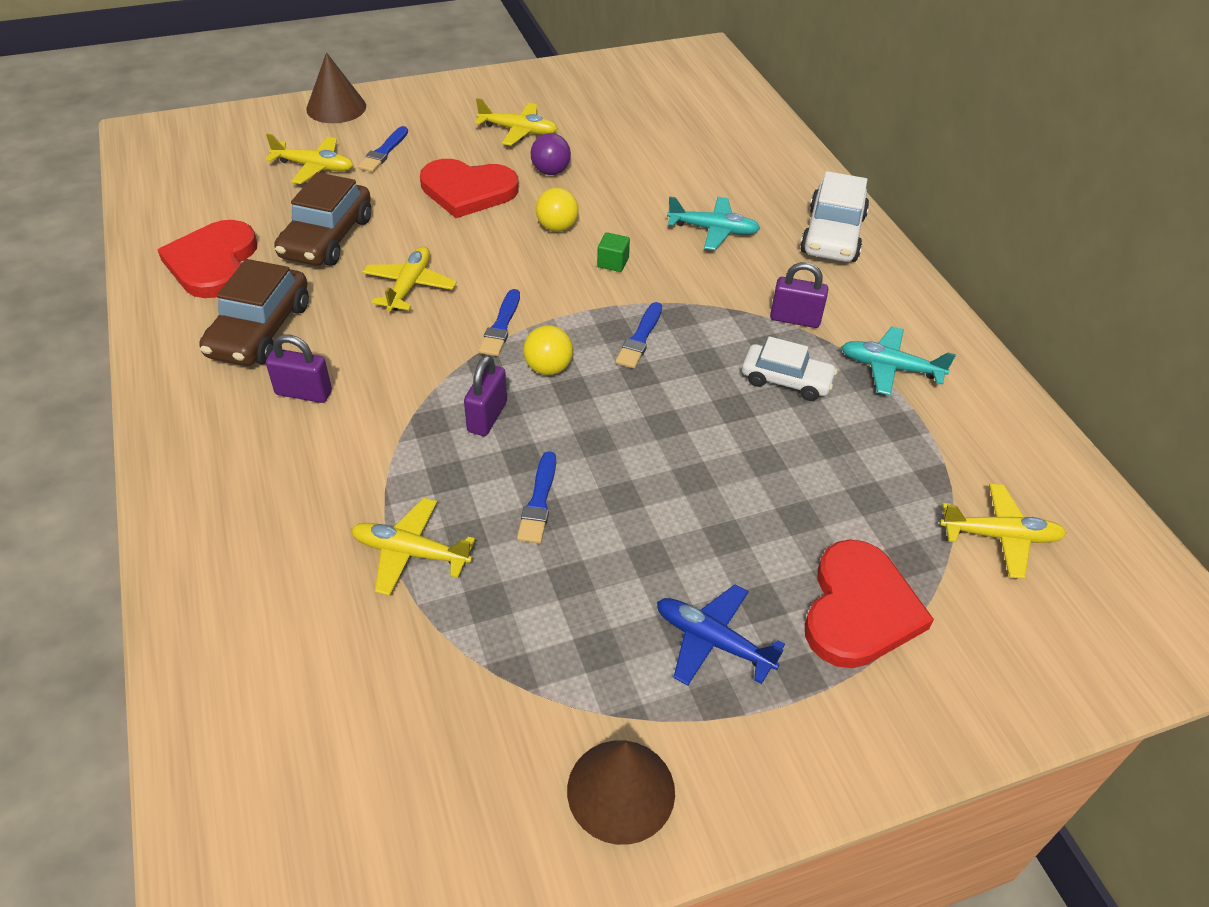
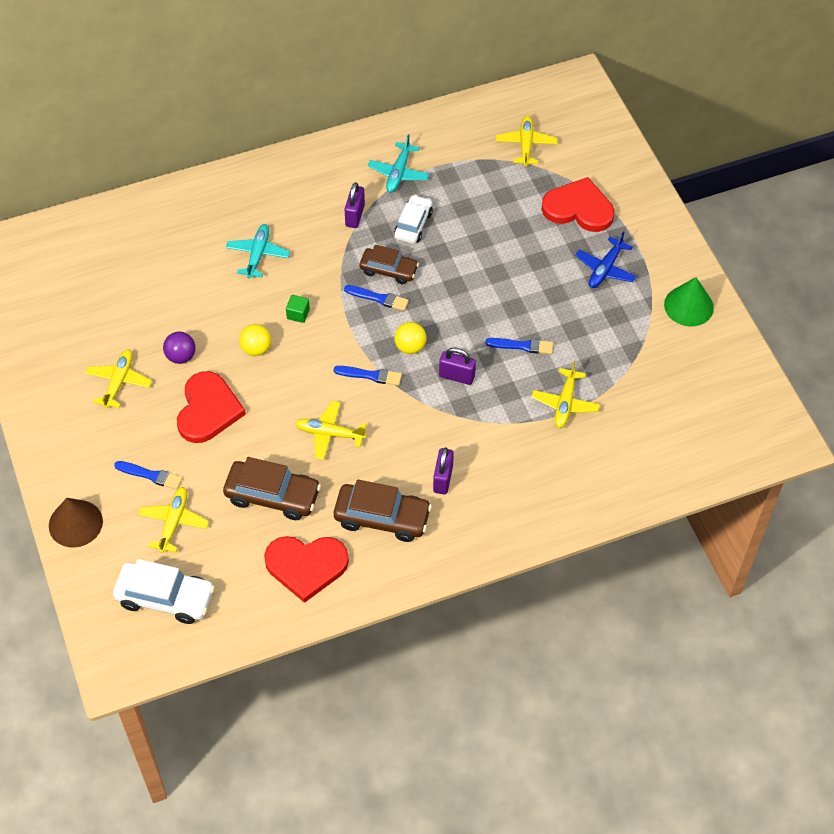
camera: 90 degrees left, 10 degrees up
brown cone [567,741,675,845] -> green cone [664,277,714,326]
white car [800,171,869,262] -> white car moved to [113,559,215,624]
none -> brown car [360,245,419,284]

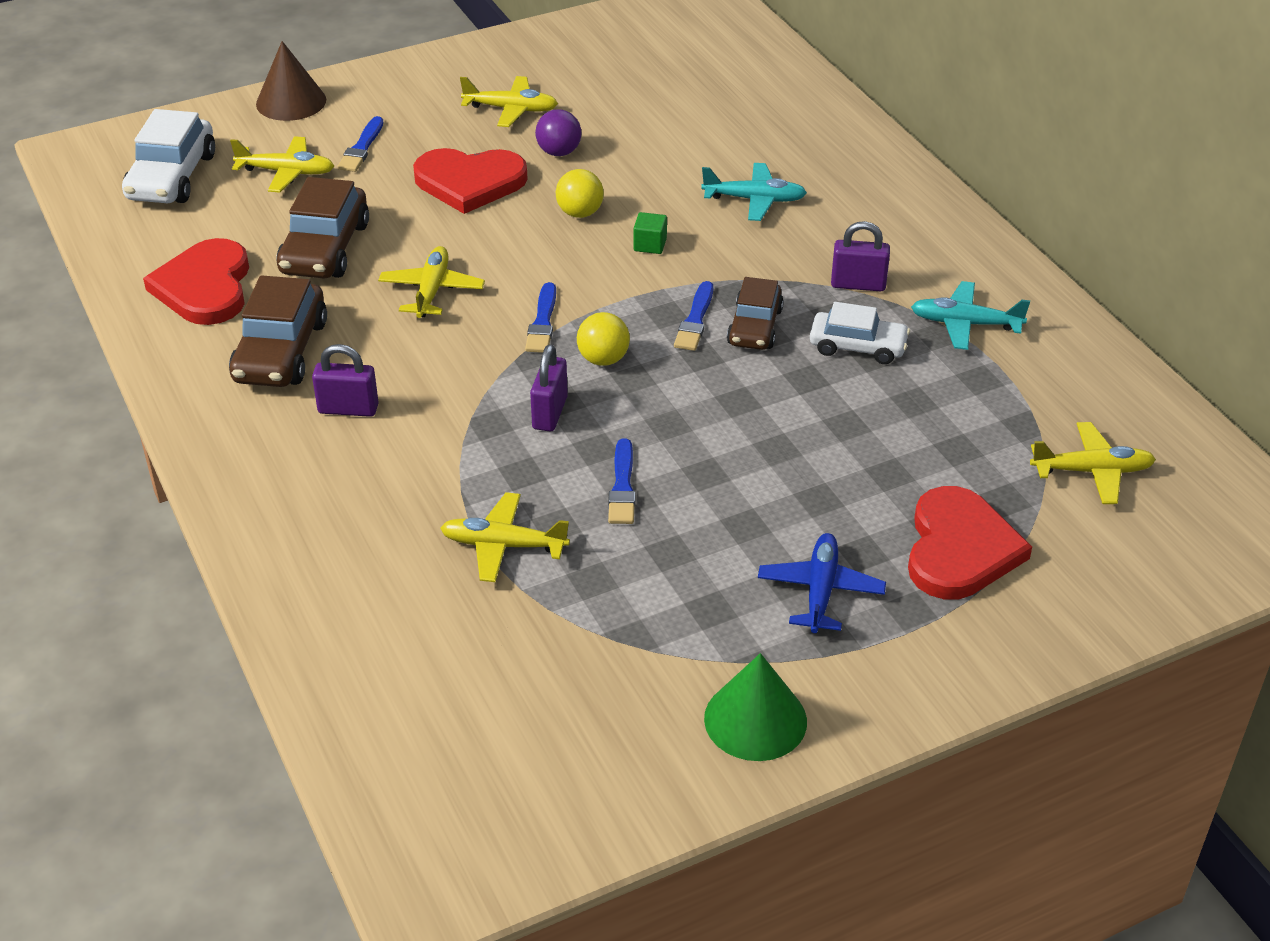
camera: 85 degrees right, 15 degrees down
blue plane [575,231,636,288] -> blue plane turned 75 degrees clockwise [758,533,886,633]

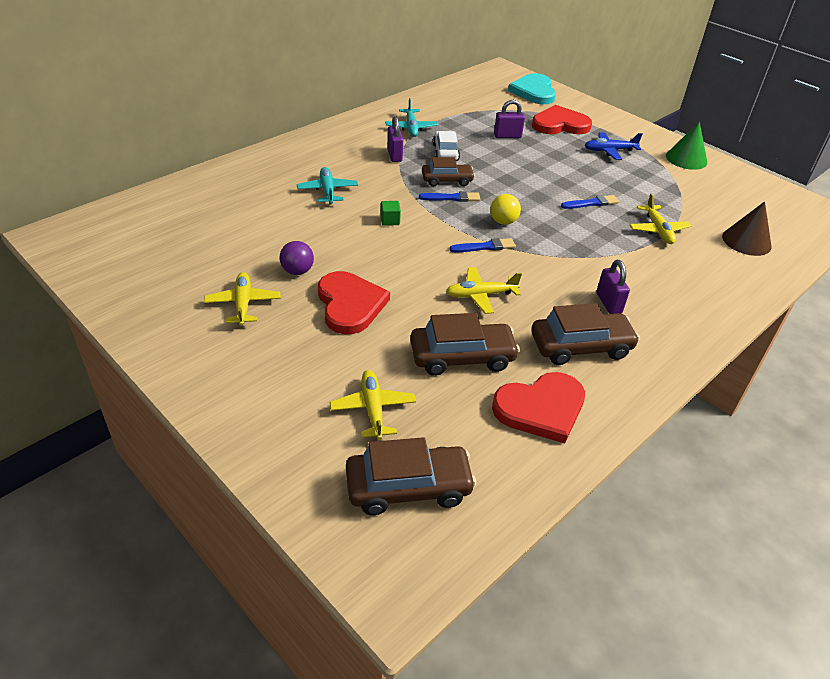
camera: 110 degrees left, 0 degrees up
white car [122,109,215,203] -> brown car [346,437,476,515]
brown cone [256,41,326,121] -> brown cone moved to [722,201,772,256]
blue brush [338,116,383,172] -> none
purple padlock [530,344,568,431] -> purple padlock moved to [494,100,525,138]
yellow ball [556,169,604,218] -> none
yellow plane [1030,422,1156,504] -> none
none -> turquoise heart [508,73,556,104]

